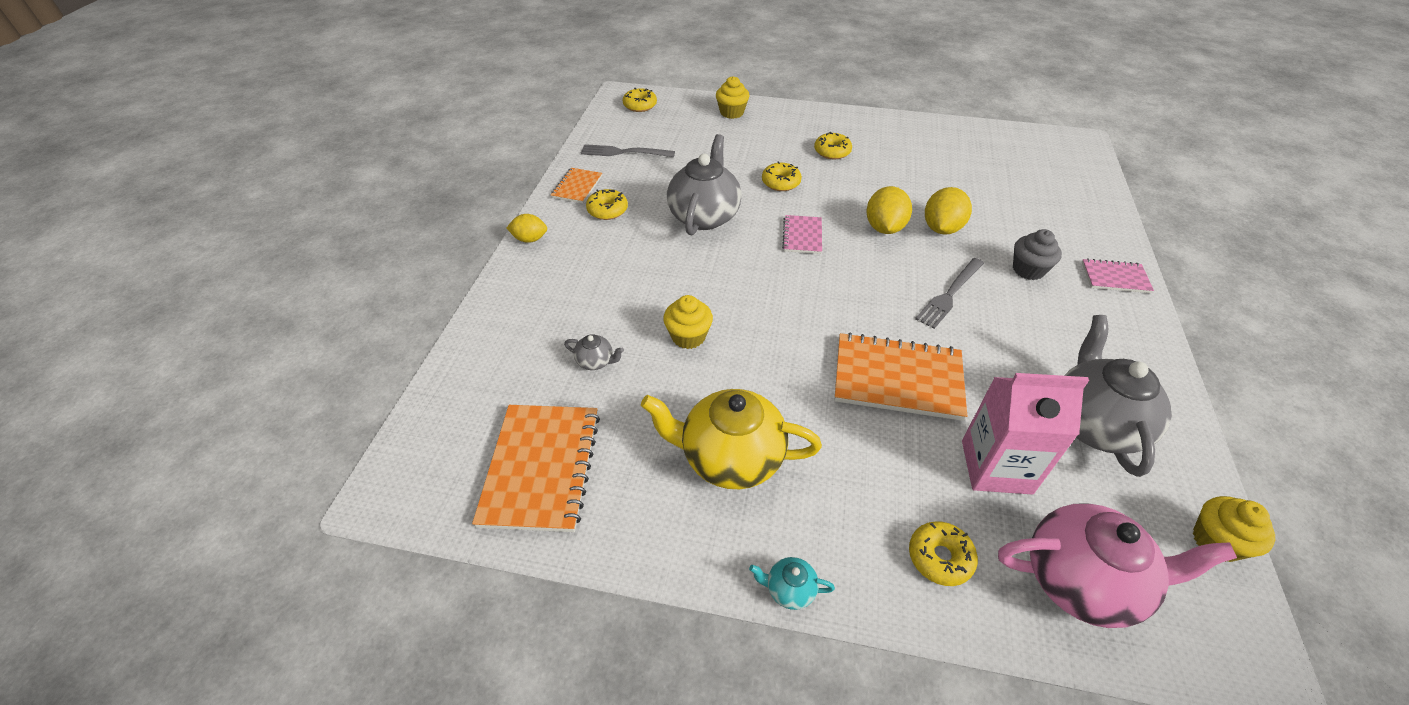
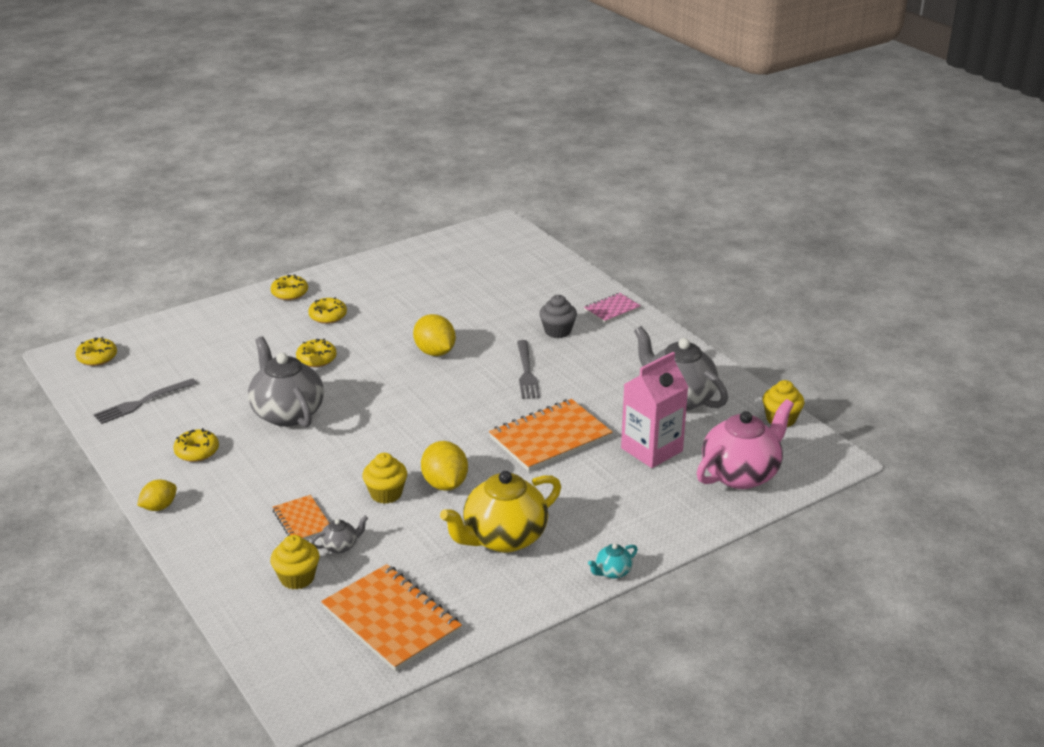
camera: 45 degrees left, 15 degrees down
orange notebook [551,168,602,203] -> orange notebook moved to [273,495,329,540]
yellow cupcake [716,76,749,119] -> yellow cupcake moved to [270,535,319,589]
pink notebook [782,215,822,254] -> none
yellow donut [909,521,978,586] -> yellow donut moved to [271,274,308,300]
yellow lemon [925,187,972,235] -> yellow lemon moved to [421,441,468,491]

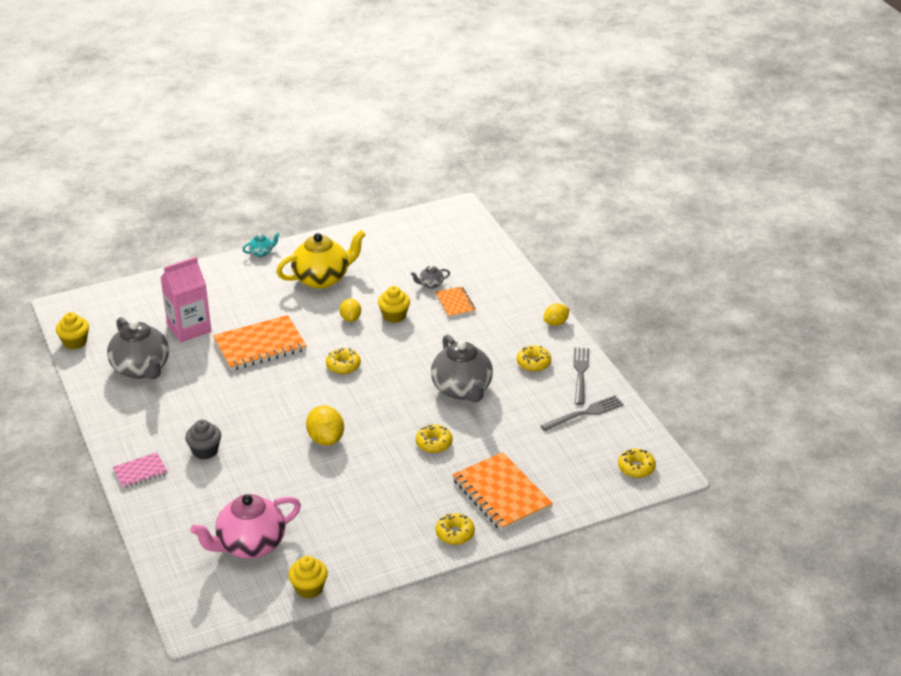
camera: 170 degrees left, 5 degrees up
yellow cupcake [270,535,319,589] -> yellow cupcake moved to [288,556,328,599]
yellow donut [308,297,347,324] -> yellow donut moved to [326,348,361,374]
orange notebook [321,564,462,672] -> orange notebook moved to [452,452,553,531]
yellow lemon [421,441,468,491] -> yellow lemon [339,299,361,322], size x0.64
grey fork [517,340,540,399] -> grey fork moved to [573,348,589,405]
pink teapot [697,399,794,489] -> pink teapot moved to [190,494,301,559]

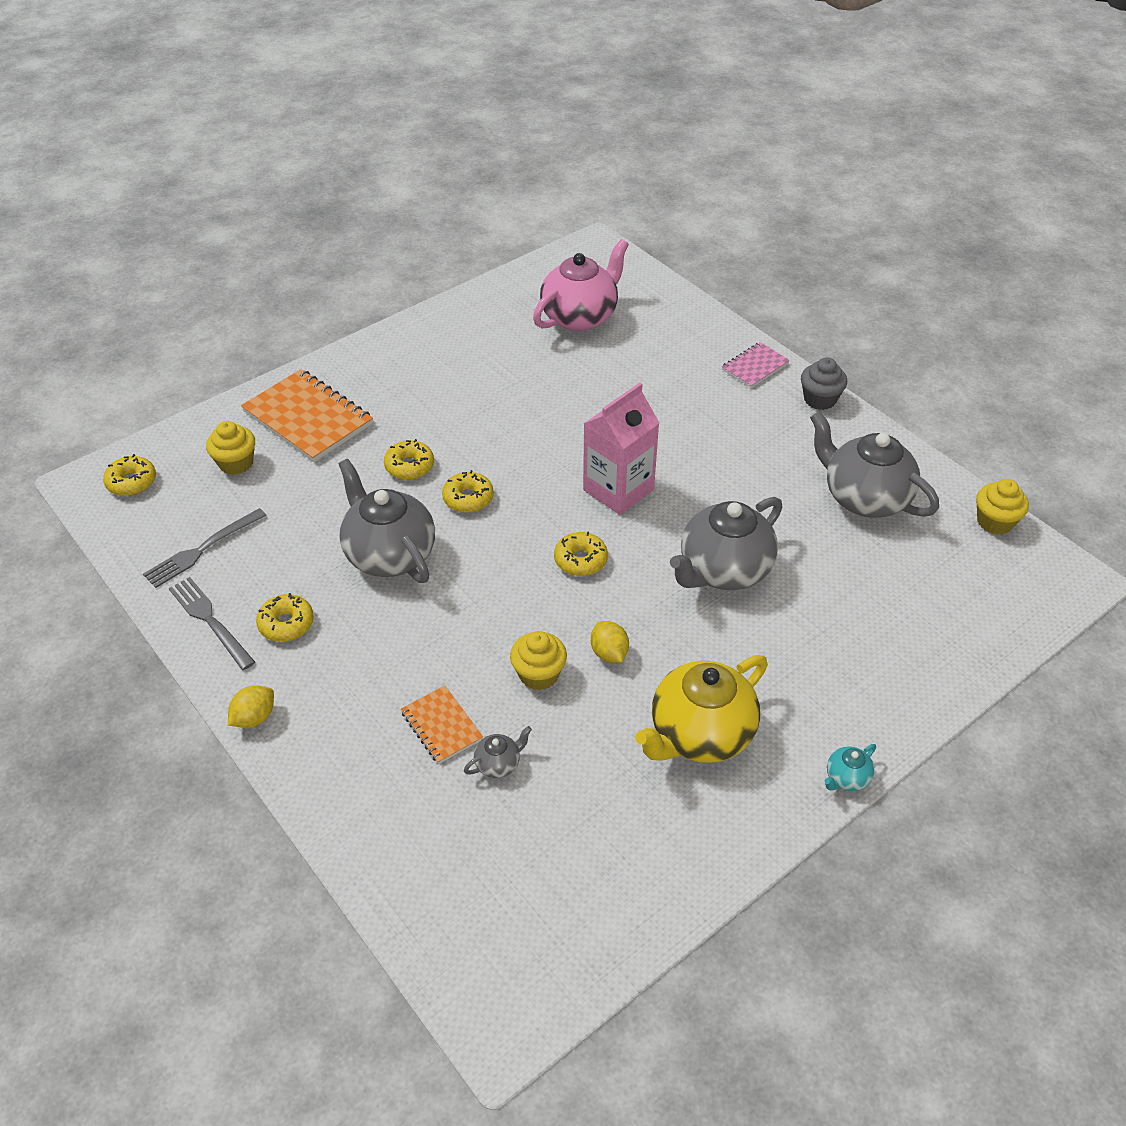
camera: 165 degrees right, 10 degrees up
pink carton [160,257,211,342] -> pink carton moved to [583,383,659,515]
grey cupcake [185,419,221,459] -> grey cupcake moved to [801,357,847,410]
orange notebook [213,315,307,371] -> grey teapot [670,497,782,590]
yellow cupcake [288,556,328,599] -> yellow cupcake moved to [206,421,255,475]
yellow lemon [306,405,344,446] -> none
yellow donut [436,513,475,545] -> yellow donut moved to [442,470,494,513]
grey fork [573,348,589,405] -> grey fork turned 150 degrees clockwise [169,577,255,670]

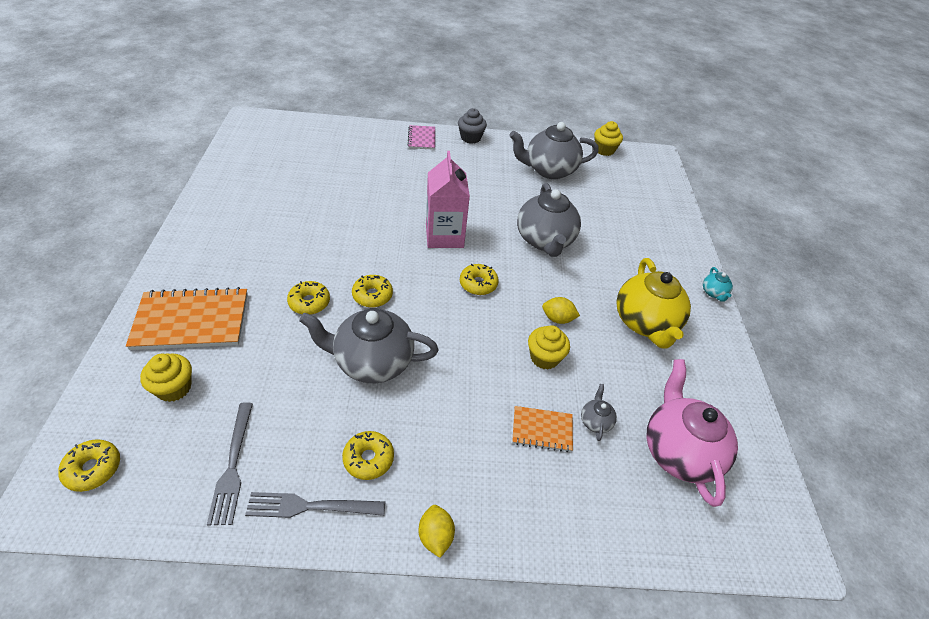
camera: 55 degrees left, 0 degrees up
pink teapot [533,239,629,331] -> pink teapot moved to [646,359,738,507]

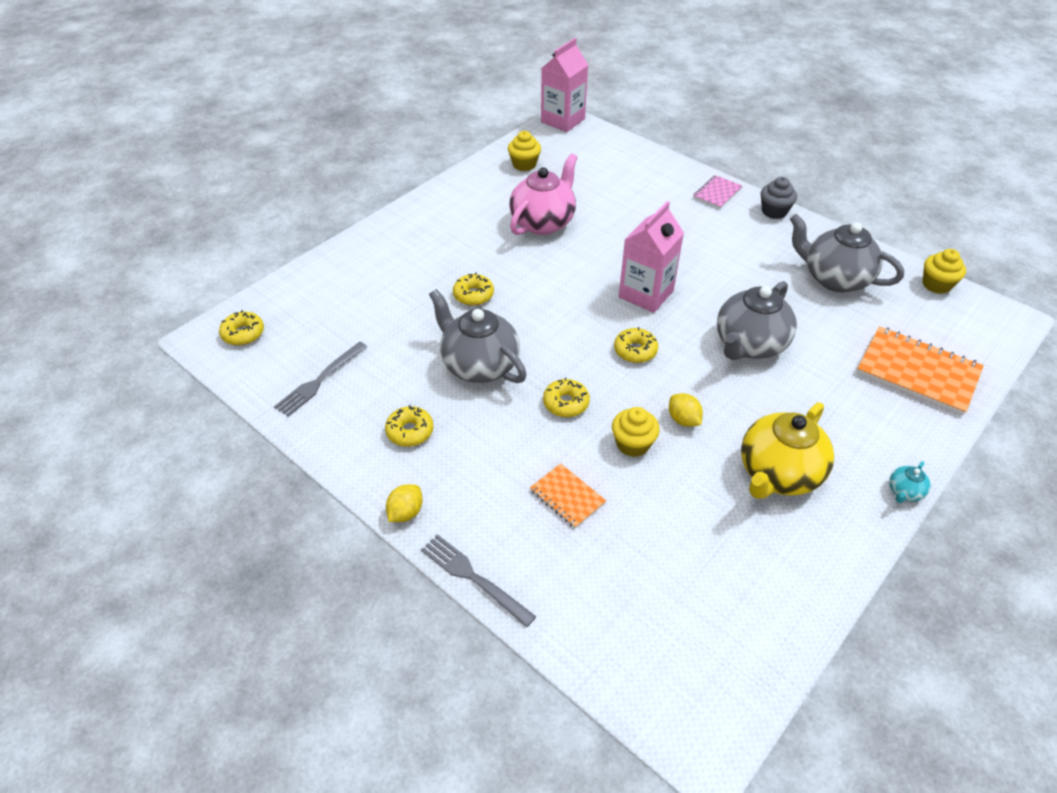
camera: 45 degrees right, 0 degrees up
orange notebook [126,287,248,350] -> orange notebook moved to [856,326,984,416]
yellow cupcake [140,354,192,402] -> yellow cupcake moved to [508,131,541,171]
grey fork [245,492,386,518] -> grey fork moved to [421,534,536,628]
yellow donut [352,275,393,308] -> yellow donut moved to [543,377,590,417]
grey teapot [581,384,617,441] -> none
pink teapot [646,359,738,507] -> pink teapot moved to [509,154,578,235]
none -> pink carton [541,38,588,132]

